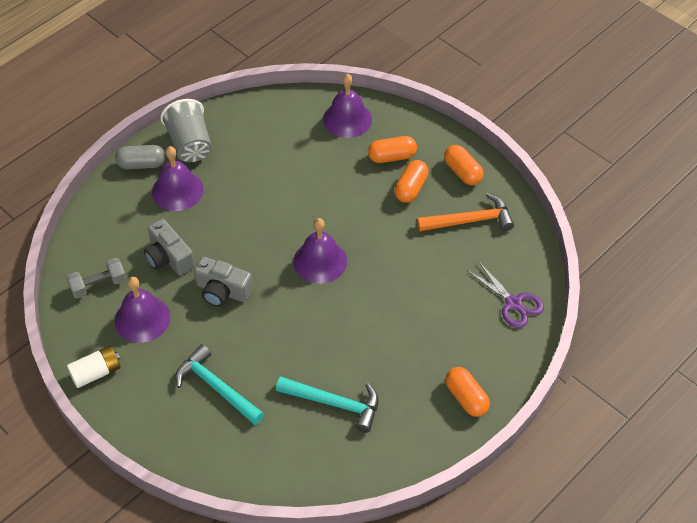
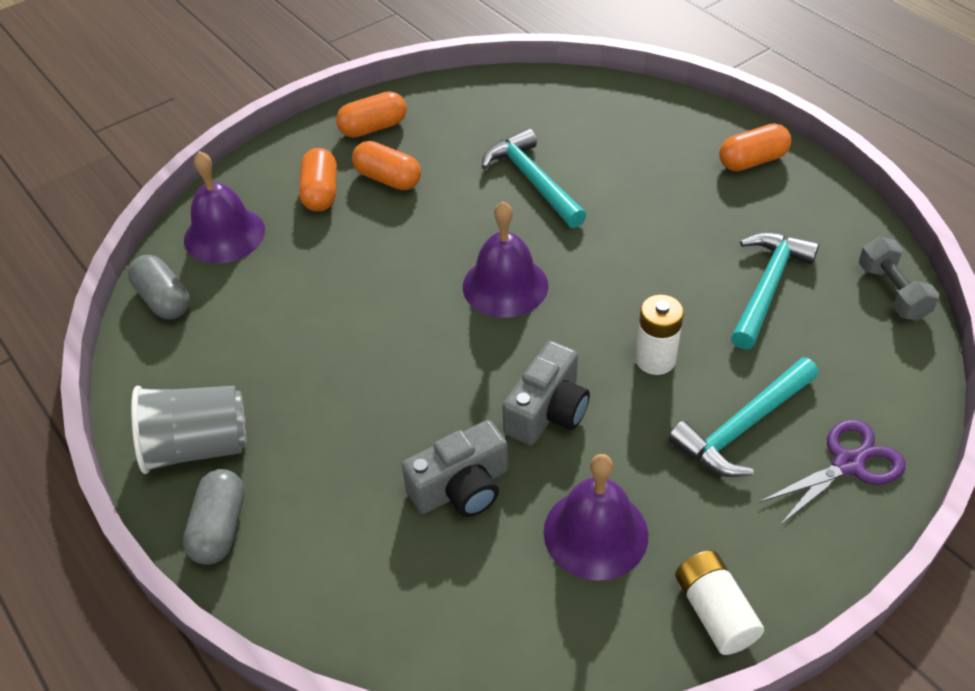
camera: 80 degrees left, 5 degrees down
grey dumbbell [66,258,126,299] -> grey dumbbell moved to [859,236,939,321]
purple bell [152,146,204,211] -> none
orange hammer [417,193,514,232] -> none
purple scissors [468,262,544,328] -> purple scissors moved to [758,419,905,525]
none -> grey capsule [128,255,190,320]
none -> turquoise hammer [481,128,586,228]
none -> white battery [635,295,684,375]

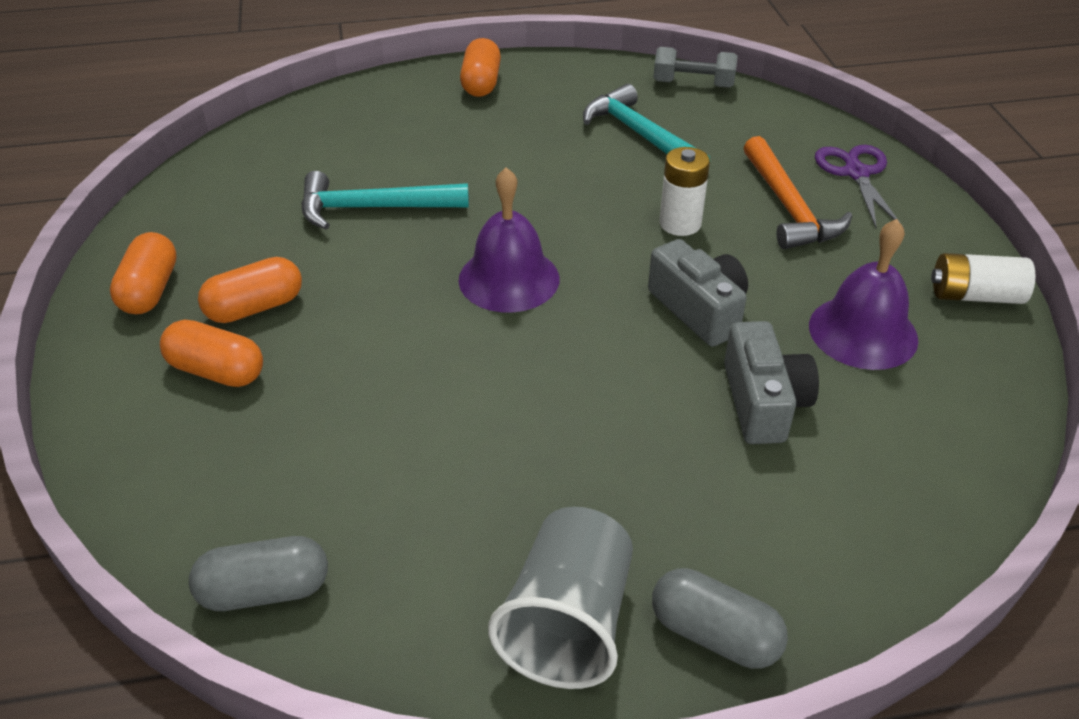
camera: 65 degrees left, 5 degrees down
purple bell [184,151,265,263] -> none
turquoise hammer [668,357,819,477] -> orange hammer [744,136,852,249]

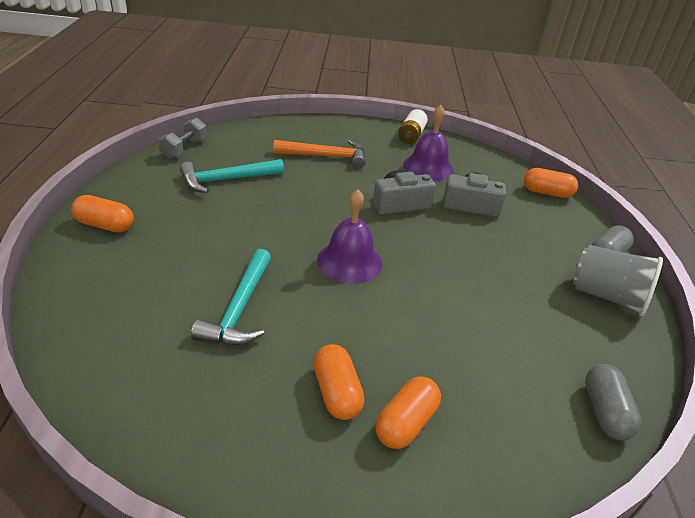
camera: 80 degrees left, 5 degrees down
orange capsule [110,232,177,314] -> orange capsule moved to [524,168,578,198]
white battery [659,147,710,236] -> none
purple scissors [815,145,904,228] -> none

